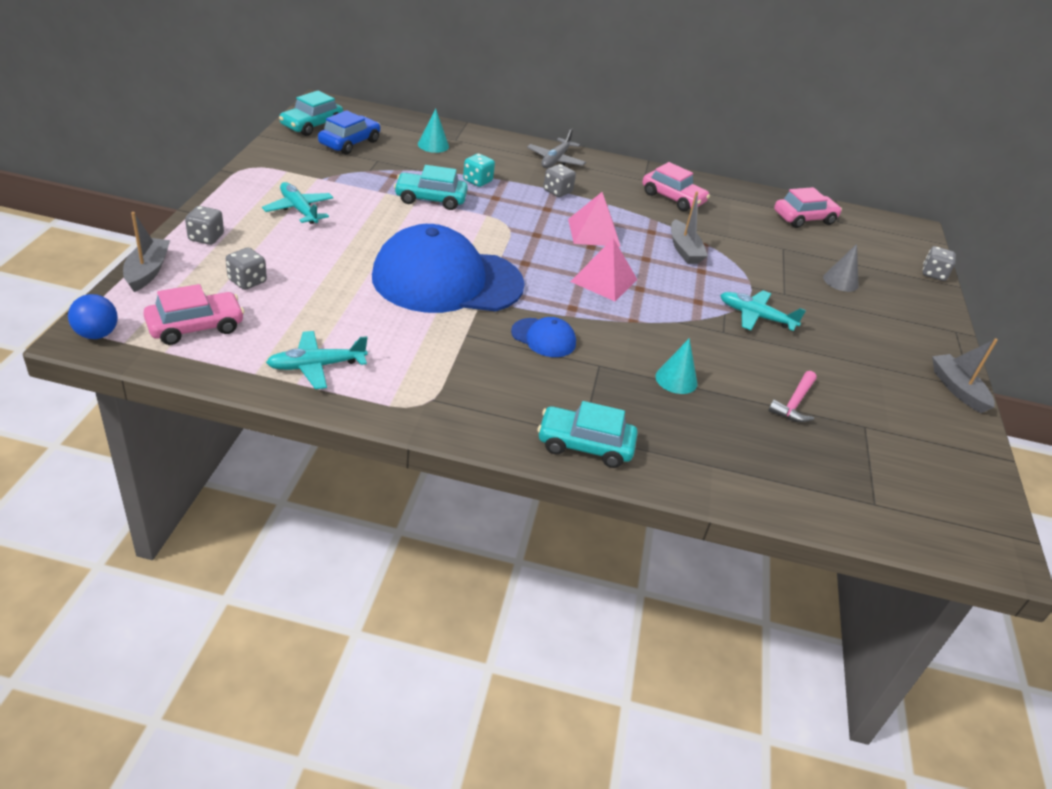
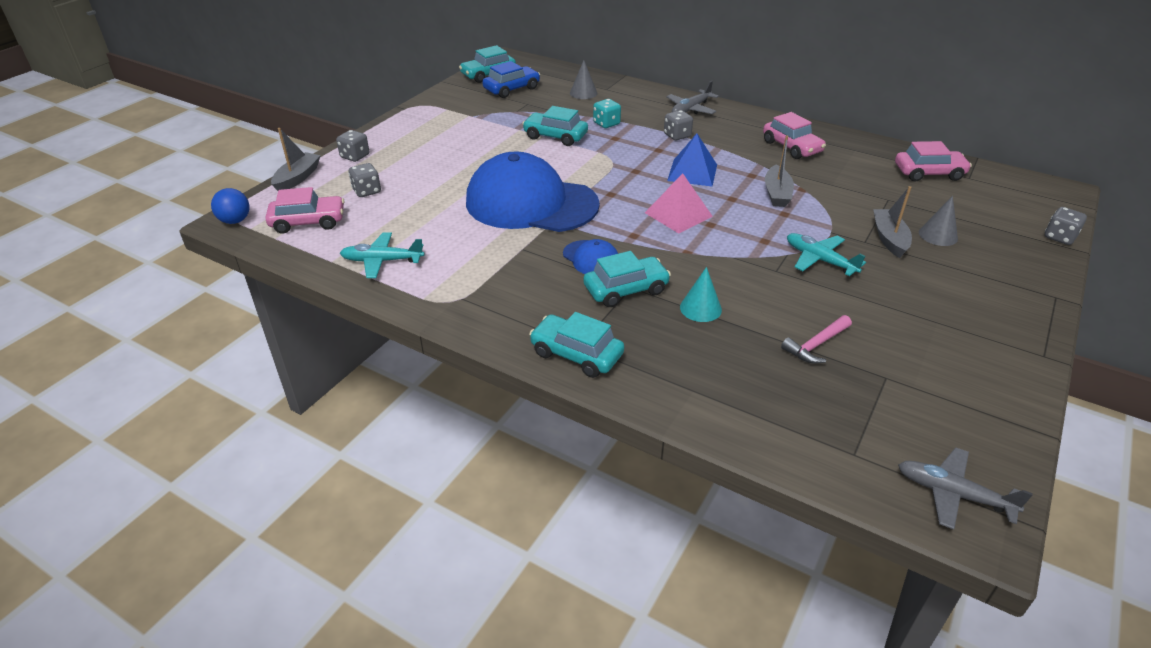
camera: 25 degrees right, 0 degrees up
turquoise plane [262,182,334,224] -> none
turquoise cone [418,108,449,153] -> grey cone [570,60,597,99]
pink pyramid [568,192,621,247] -> blue pyramid [667,133,717,186]
grey boat [932,338,998,413] -> grey boat moved to [873,186,912,258]
none -> turquoise car [583,251,671,307]
none -> grey plane [898,447,1033,530]

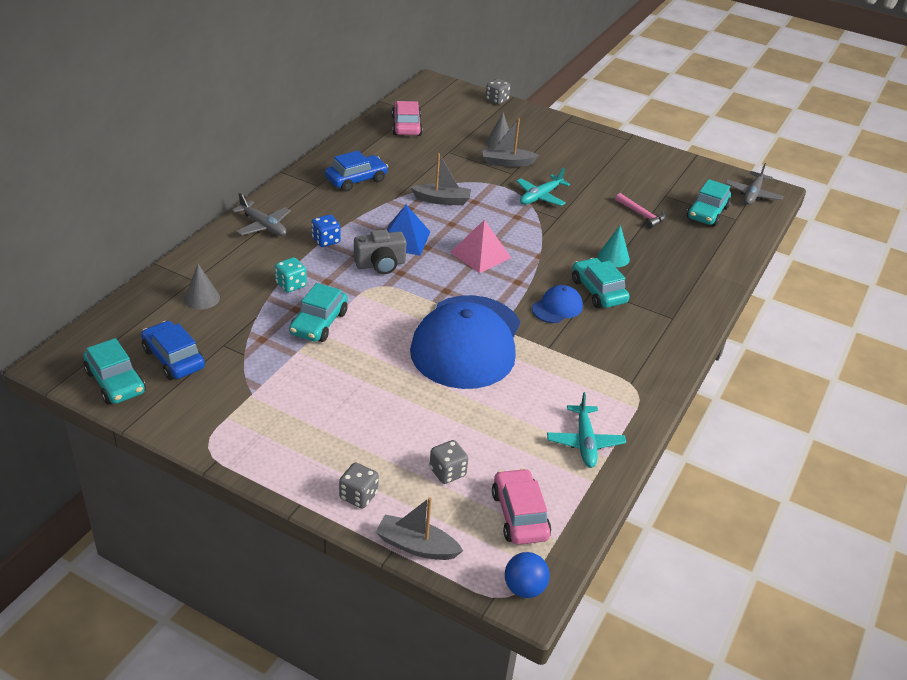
camera: 95 degrees left, 0 degrees up
turquoise car [529,312,624,378] -> turquoise car moved to [687,179,731,227]
grey dice [664,110,693,140] -> blue dice [312,215,341,247]
pink car [763,112,826,159] -> blue car [325,151,388,191]
none -> grey camera [354,229,406,274]

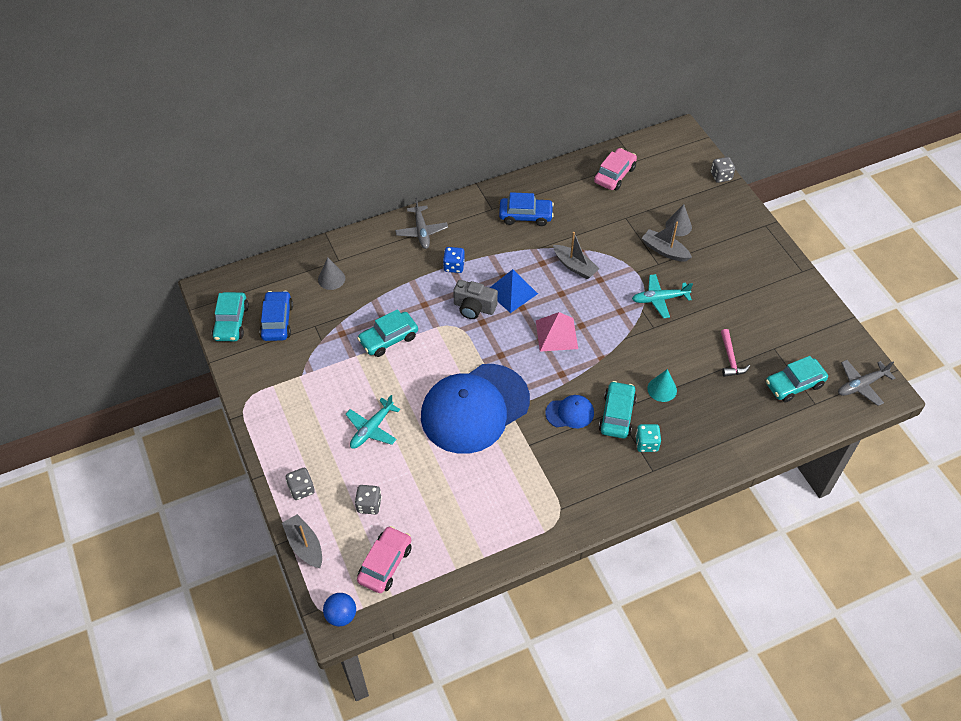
camera: 40 degrees right, 15 degrees up
turquoise dice [275,257,307,293] -> turquoise dice moved to [635,424,661,452]
turquoise plane [547,392,626,468] -> turquoise plane moved to [345,395,400,449]

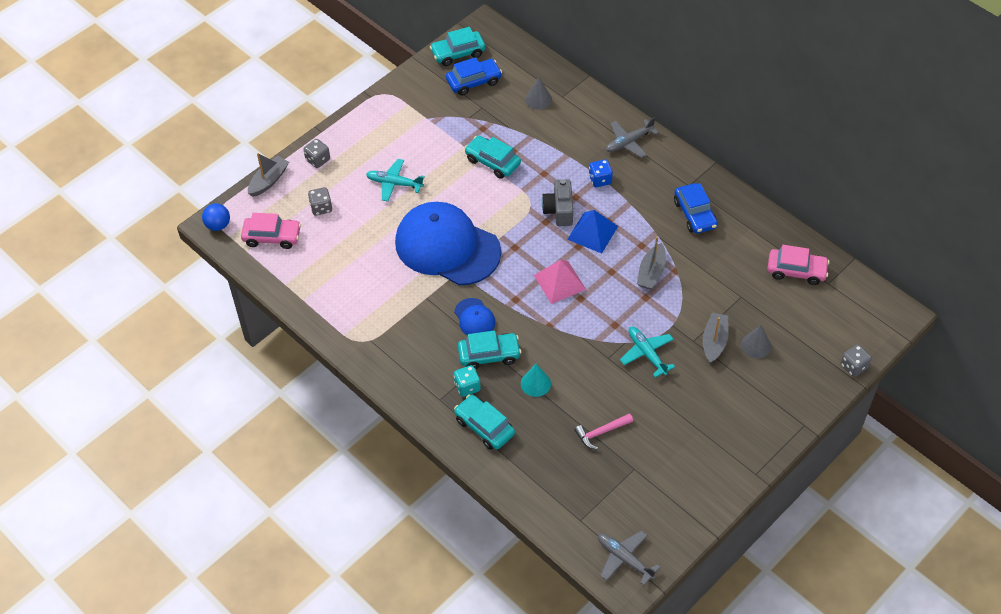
camera: 70 degrees right, 0 degrees up
turquoise car [766,356,828,402] -> turquoise car moved to [454,395,515,450]

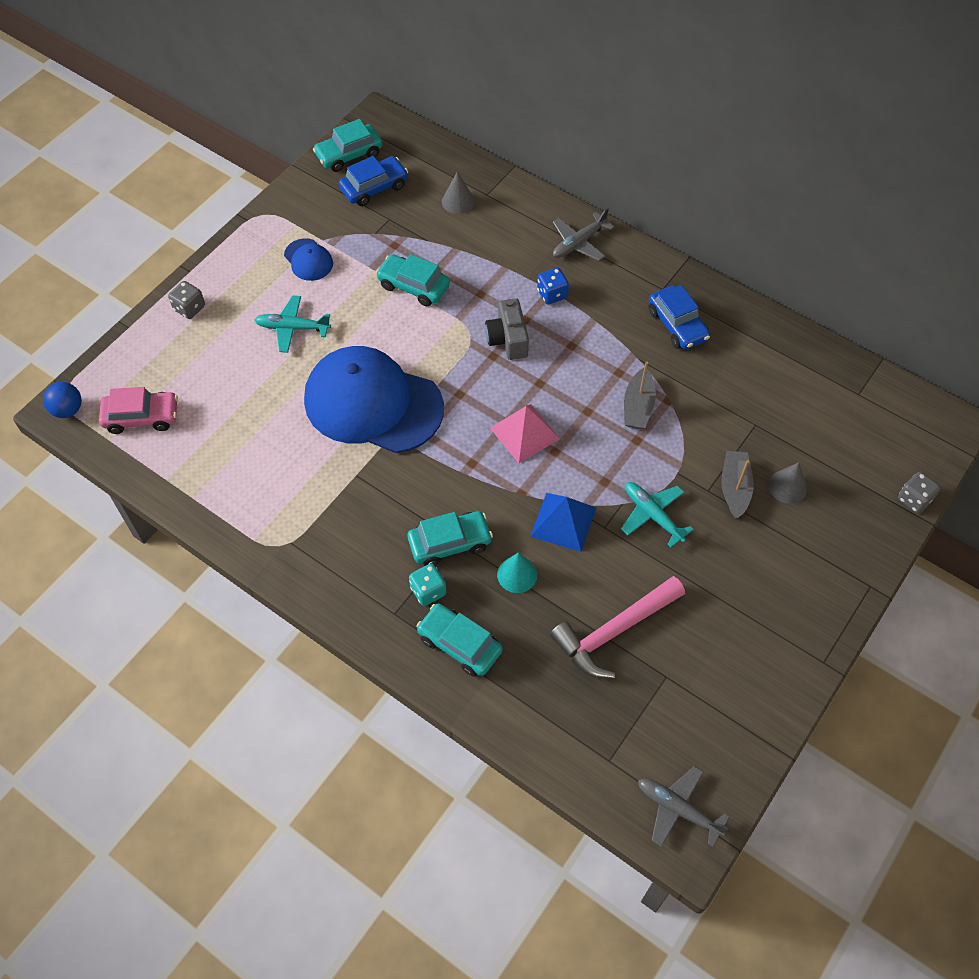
camera: 10 degrees left, 5 degrees up
grey boat [248,153,289,197] -> none
grey dice [308,187,332,216] -> none
blue cap [454,298,495,335] -> blue cap moved to [284,238,333,281]
blue pyramid [567,210,618,253] -> blue pyramid moved to [530,493,596,552]
pink hammer [574,413,633,450] -> pink hammer [550,576,685,679], size x1.81
pink car [767,245,830,285] -> none

